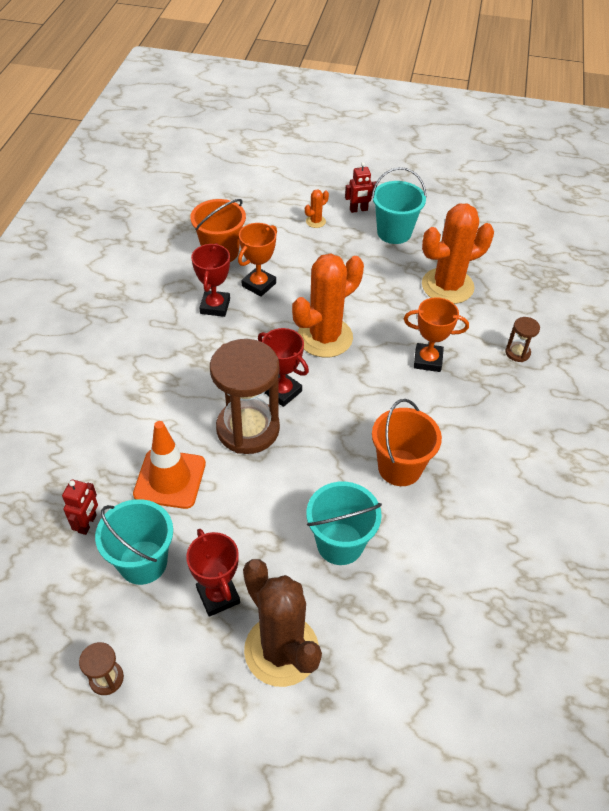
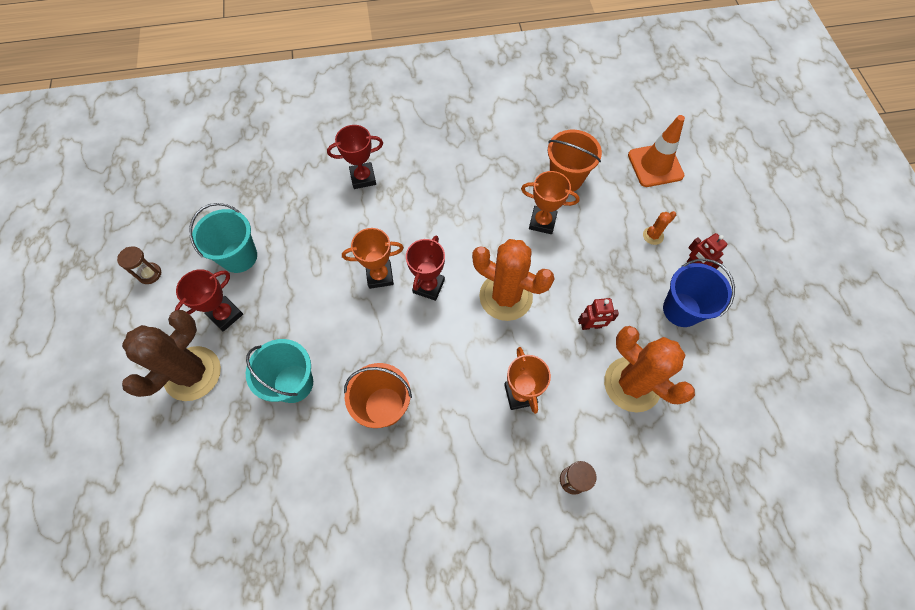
camera: 70 degrees right, 15 degrees up
red robot [62,479,98,535] -> red robot moved to [578,298,619,330]
orange traffic cone [133,421,206,509] -> orange traffic cone moved to [628,115,685,187]
red trophy [191,243,230,317] -> red trophy moved to [327,125,383,189]
brown hourglass [210,339,280,454] -> orange trophy [342,228,404,289]
orange cactus [305,189,329,228] -> orange cactus turned 60 degrees counterclockwise [643,211,676,245]
turquoise bucket [372,167,427,244] -> blue bucket [663,259,735,327]

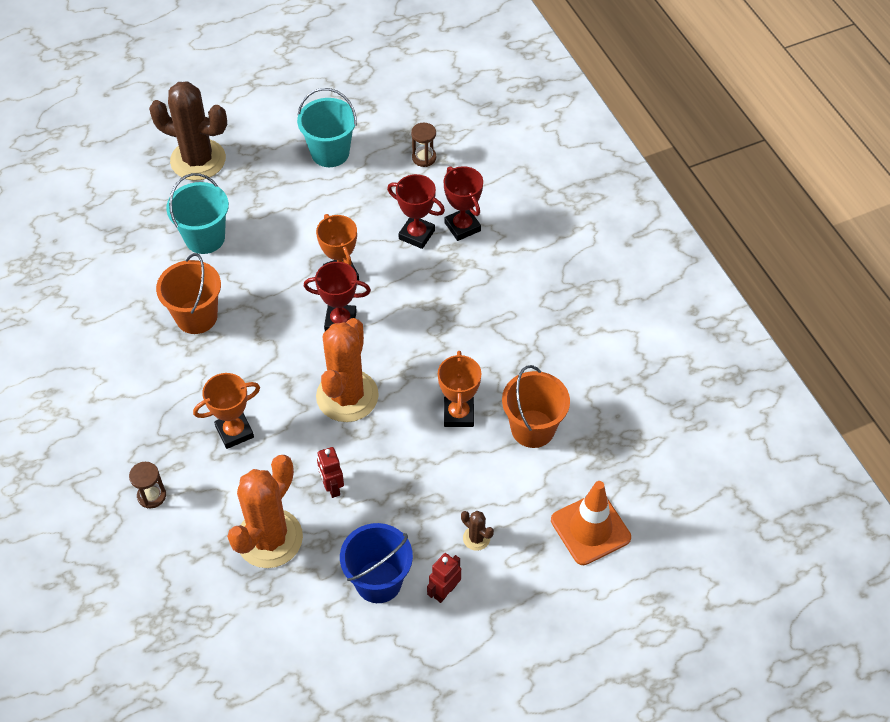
camera: 75 degrees right, 10 degrees down
brown hourglass [117,246,161,284] -> brown hourglass moved to [411,123,436,167]
red trophy [175,269,243,331] -> red trophy moved to [387,174,445,249]
orange cactus [643,211,676,245] -> brown cactus [461,511,494,551]

